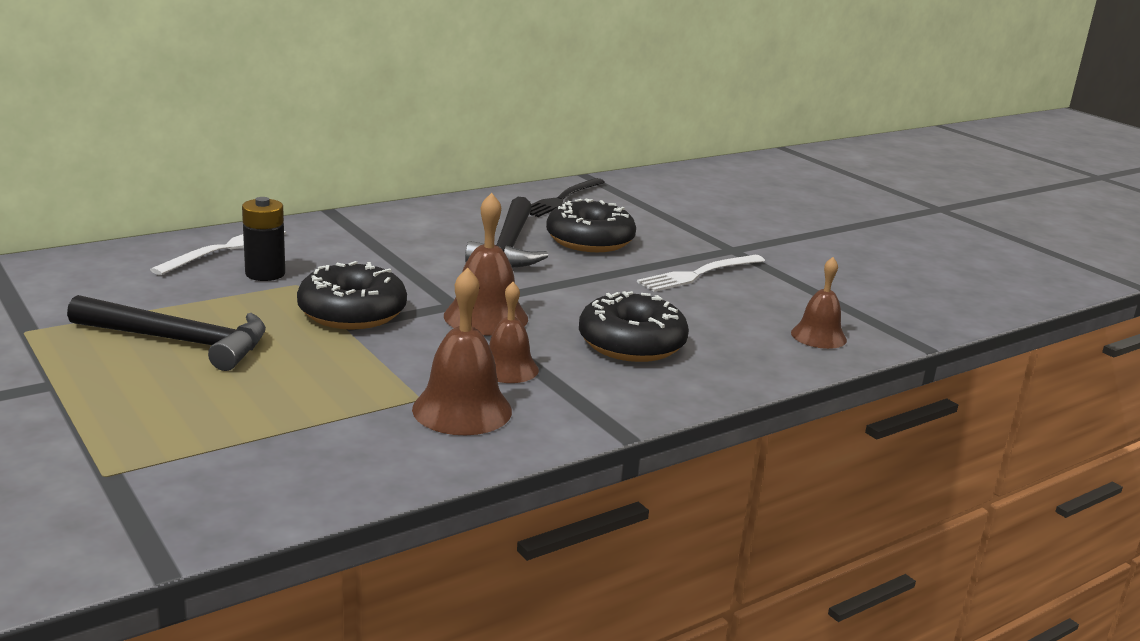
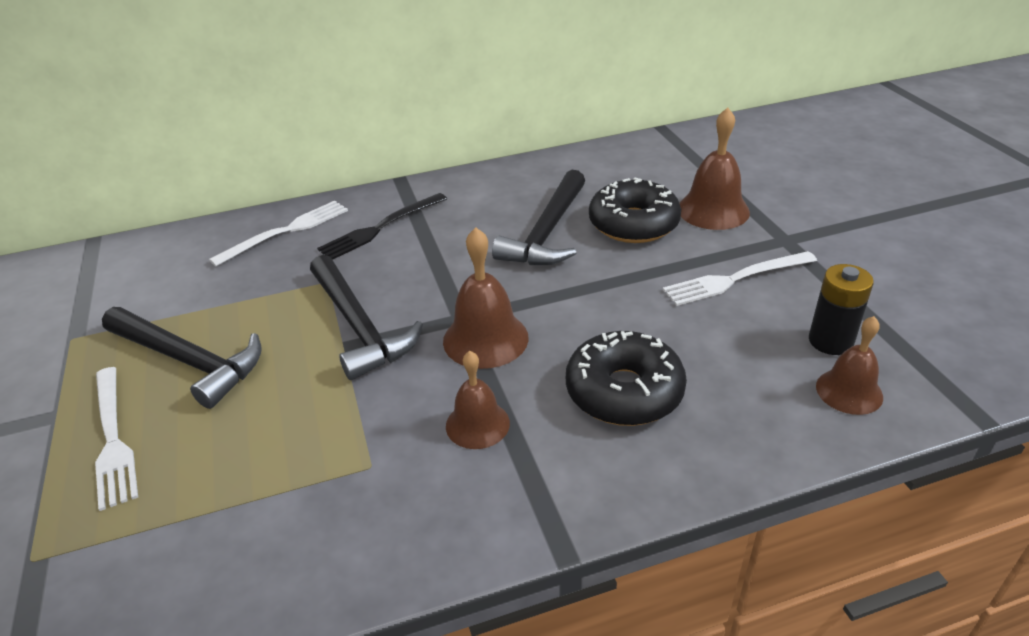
camera: 20 degrees right, 15 degrees up
black battery [242,197,285,281] -> black battery moved to [809,264,874,355]
black donut [297,261,407,330] -> black hammer [310,255,423,380]
brown bell [412,268,512,435] -> brown bell moved to [679,108,750,230]
black fork [530,178,605,217] -> black fork moved to [317,193,447,260]
none -> white fork [95,367,138,511]

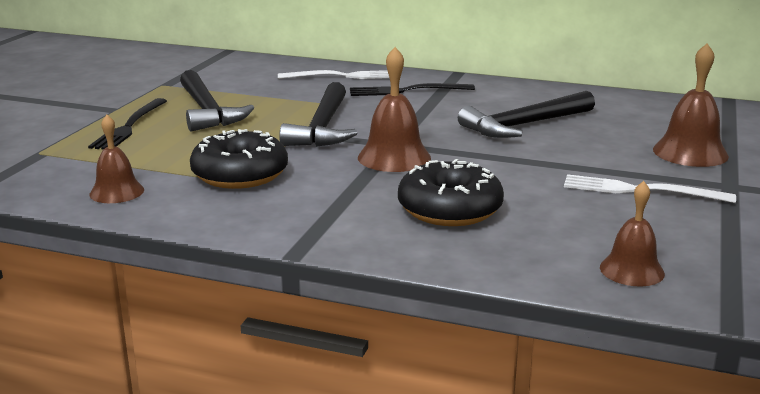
camera: 35 degrees right, 15 degrees down
white fork [95,367,138,511] -> black fork [88,98,167,150]
brown bell [446,351,510,449] -> brown bell moved to [89,115,144,203]
black donut [589,177,681,243] -> black donut moved to [190,129,288,189]
black battery [809,264,874,355] -> none

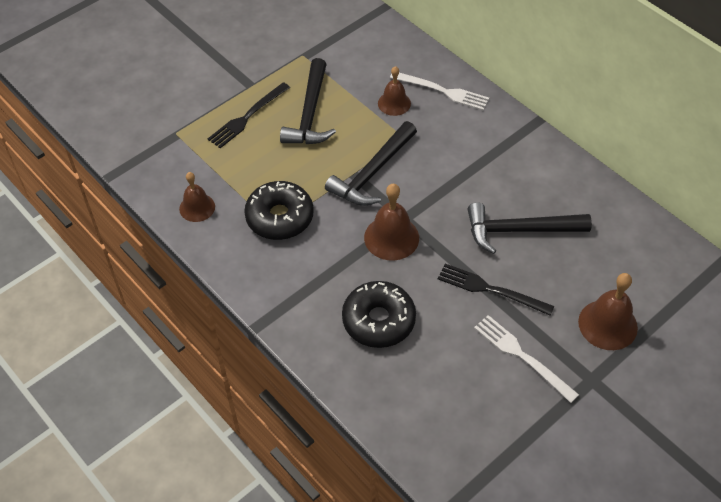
camera: 30 degrees right, 30 degrees up
black fork [350,83,475,96] -> black fork moved to [438,264,554,316]
brown bell [600,181,665,286] -> brown bell moved to [378,66,411,116]

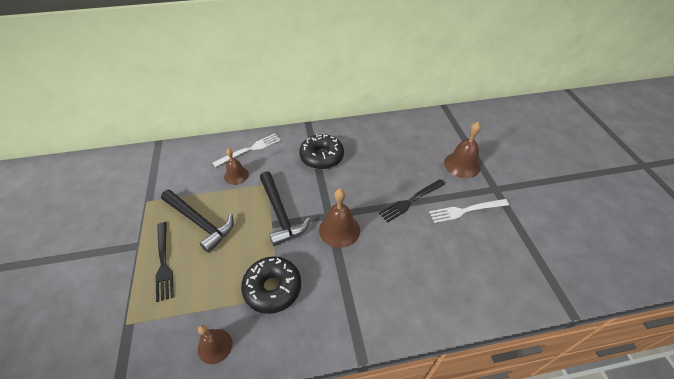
camera: 60 degrees left, 5 degrees down
black donut [342,281,416,348] -> black donut moved to [299,134,344,169]
black hammer [467,202,592,254] -> none

